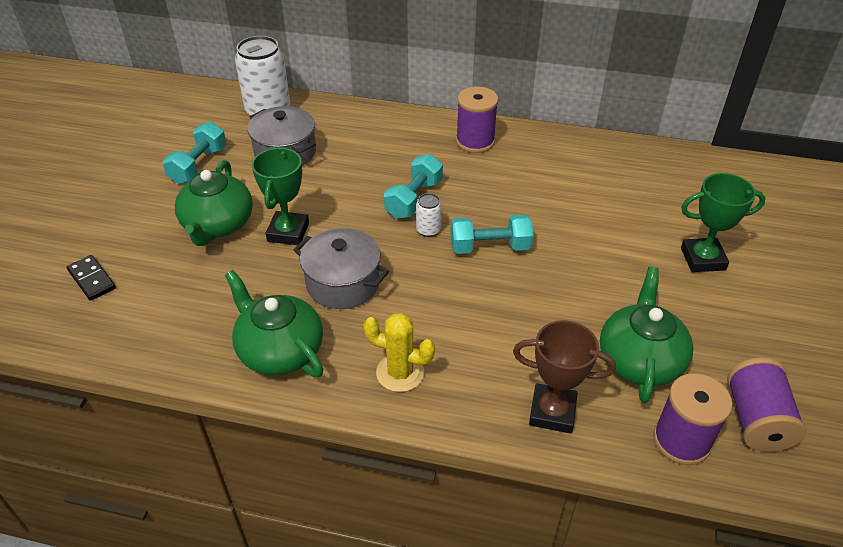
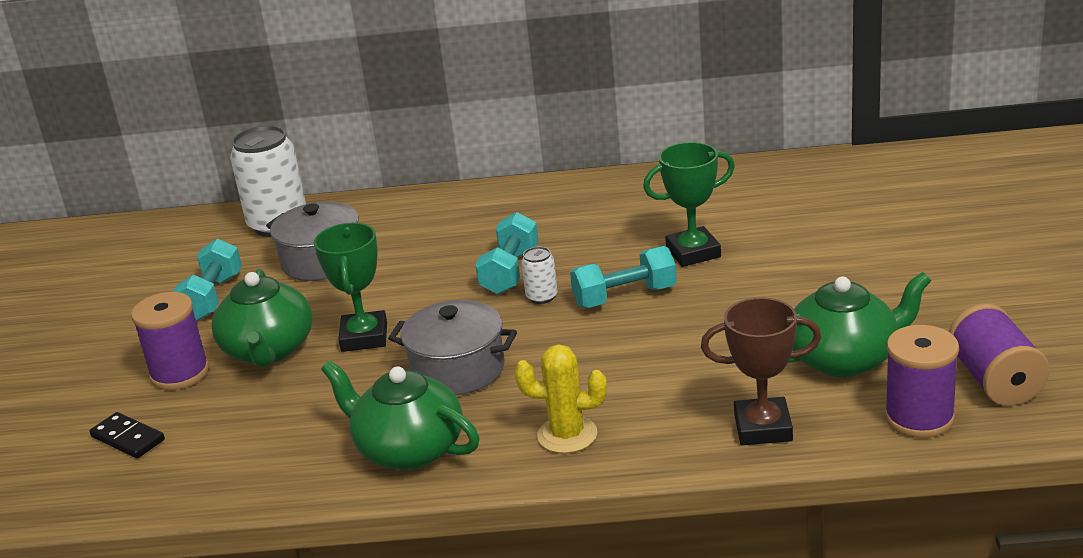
camera: 10 degrees left, 15 degrees down
purple spool [456,86,498,153] -> purple spool moved to [131,292,209,390]
green teapot [600,267,694,403] -> green teapot turned 75 degrees clockwise [789,272,931,377]
green trophy [681,173,766,272] -> green trophy moved to [643,142,735,267]

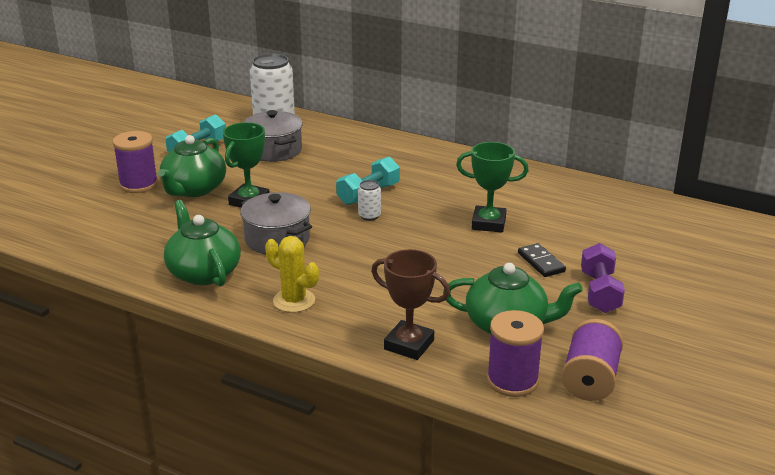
camera: 25 degrees right, 0 degrees up
black domino [89,412,165,458] -> black domino moved to [518,243,566,277]
turquoise dumbbell [570,246,677,308] -> none
none -> purple dumbbell [581,243,625,313]

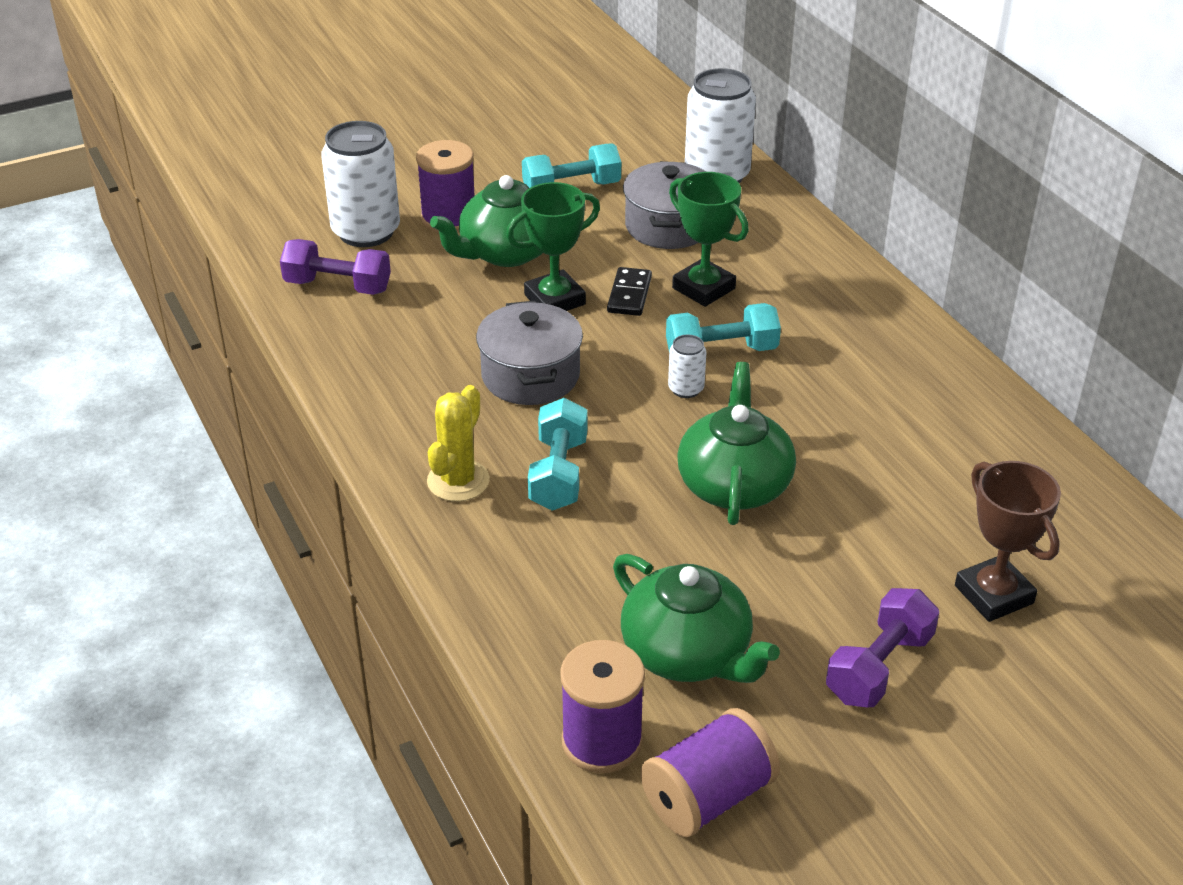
camera: 35 degrees right, 10 degrees up
green teapot [164,200,241,286] -> green teapot moved to [677,362,796,525]
yellow cactus [265,236,319,313] -> yellow cactus turned 45 degrees clockwise [427,385,490,501]
brown trophy [371,249,450,360] -> brown trophy moved to [955,461,1061,622]
green trophy [456,142,529,233] -> green trophy moved to [669,172,749,307]
black domino [518,243,566,277] -> black domino moved to [607,267,652,316]
none -> purple dumbbell [280,239,391,295]
none -> white can [321,121,400,247]
none -> turquoise dumbbell [528,398,587,511]

